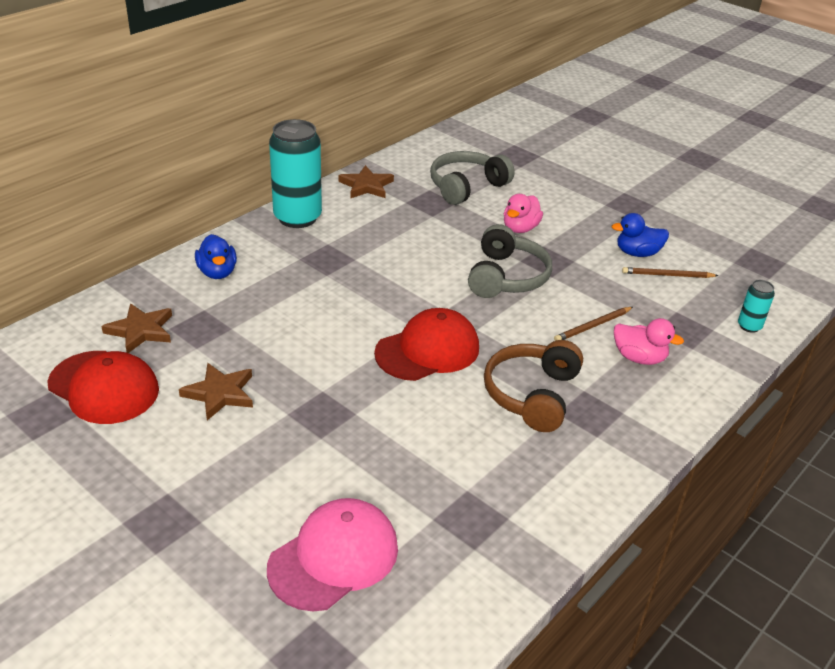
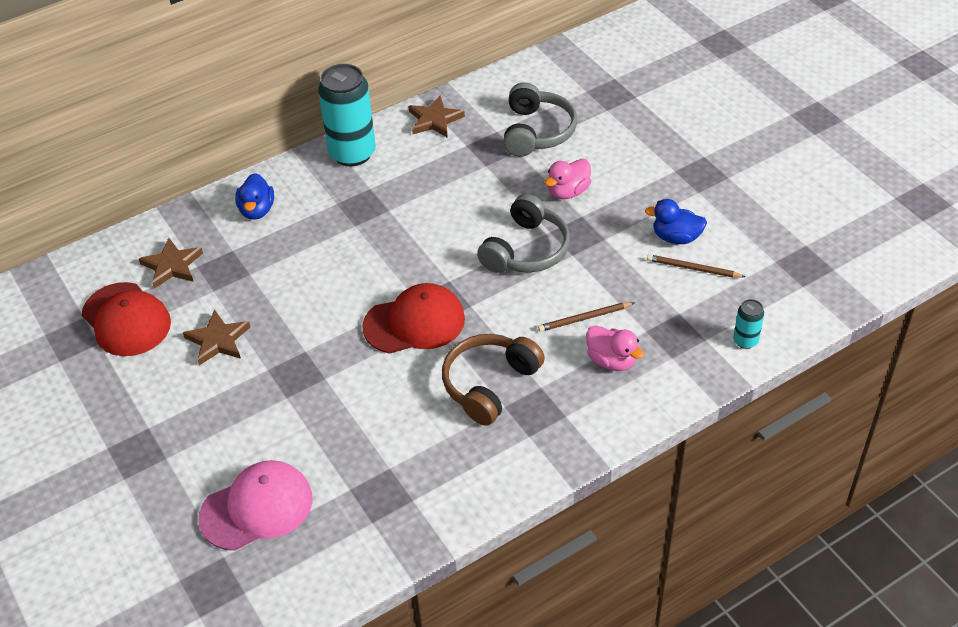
camera: 20 degrees right, 10 degrees up
grey headphones [430,151,515,205] -> grey headphones turned 120 degrees clockwise [503,82,577,157]

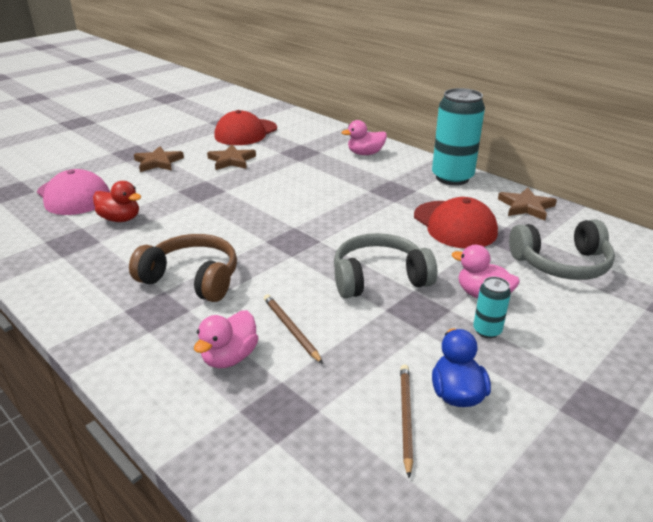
camera: 75 degrees right, 15 degrees down
brown star [139,238,203,289] -> brown star moved to [134,146,184,172]
blue duck [235,173,274,220] -> pink duck [342,120,387,155]
red cap [362,283,465,354] -> red cap moved to [414,197,498,248]
grey headphones [477,194,570,273] -> grey headphones turned 150 degrees clockwise [334,233,437,298]
turquoise can [733,299,764,349] -> turquoise can moved to [473,277,511,338]
none -> red duck [93,181,141,222]

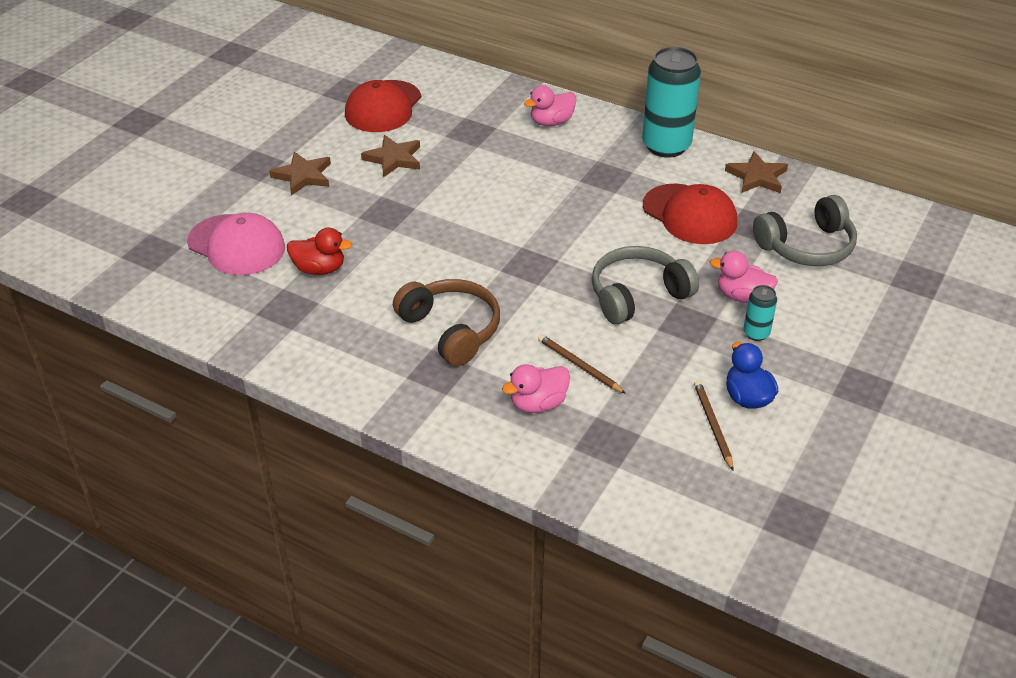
camera: 15 degrees left, 10 degrees up
brown headphones [129,234,237,302] -> brown headphones turned 45 degrees clockwise [393,279,500,366]
pink duck [194,310,258,368] -> pink duck turned 45 degrees clockwise [502,364,570,413]

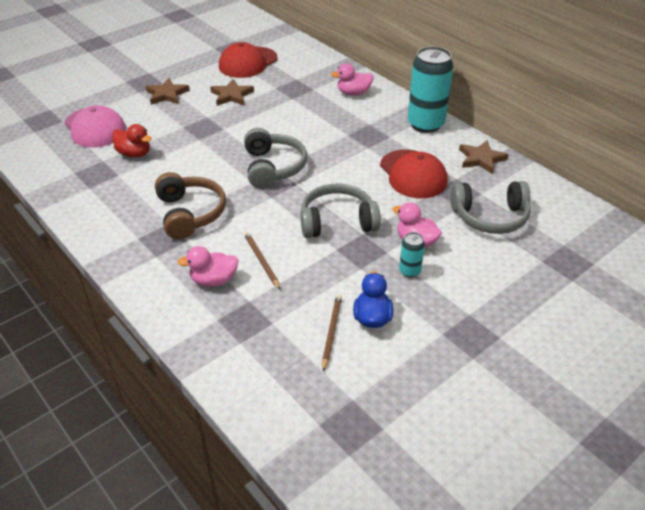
camera: 20 degrees right, 0 degrees up
none -> grey headphones [244,128,307,189]

